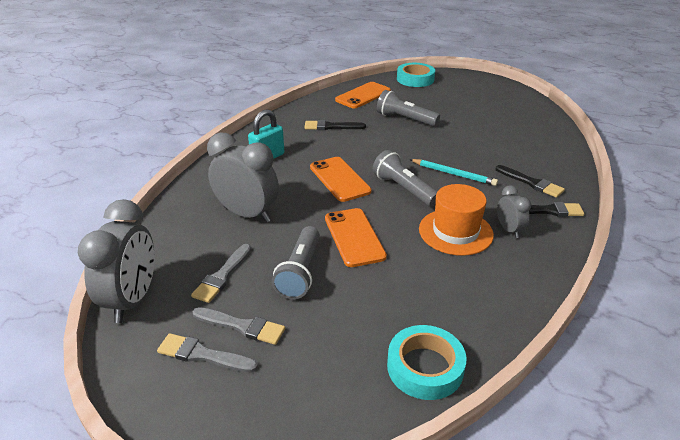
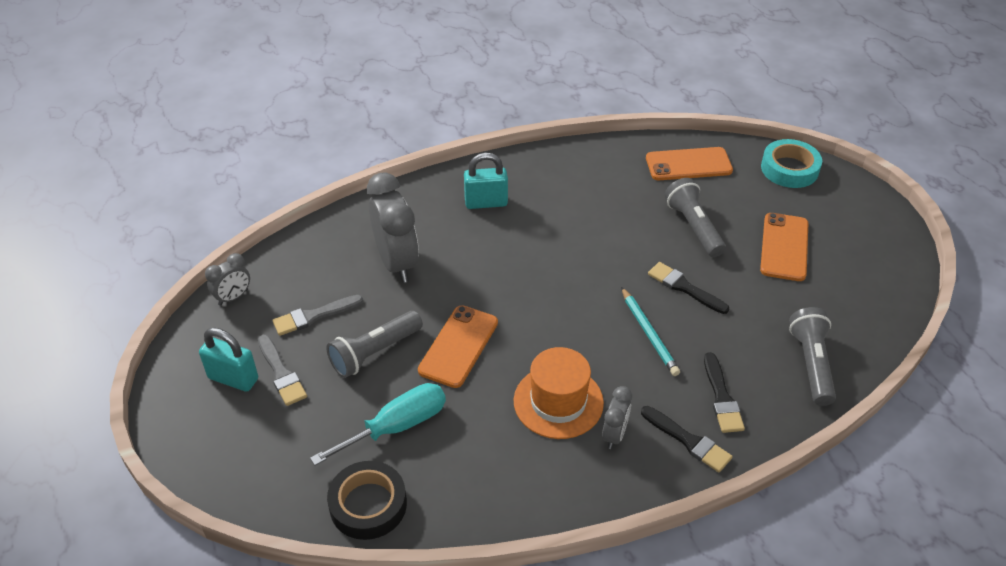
camera: 40 degrees right, 10 degrees up
grey clock [78,199,155,323] -> grey clock [205,253,250,306], size x0.52
grey brush [157,333,258,372] -> turquoise padlock [199,327,258,392]
black brush [304,120,366,130] -> black brush moved to [648,262,729,314]
orange phone [310,157,372,202] -> orange phone moved to [760,213,809,281]
grey flashlight [373,150,438,207] -> grey flashlight moved to [789,307,836,406]
turquoise tape [387,325,467,400] -> black tape [327,461,407,540]
none -> turquoise screwdriver [310,383,446,466]

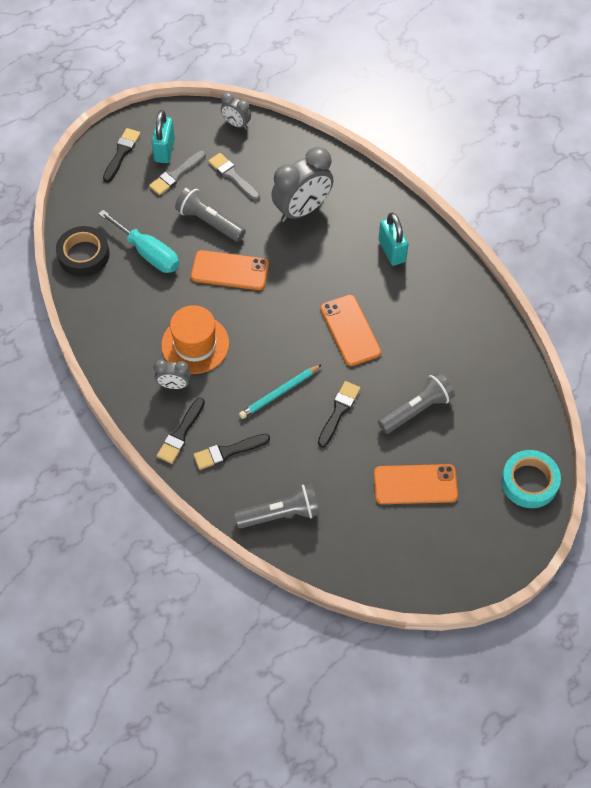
camera: 75 degrees right, 15 degrees up
orange phone [646,147,733,180] -> orange phone moved to [320,295,381,366]
none -> black brush [103,128,141,183]

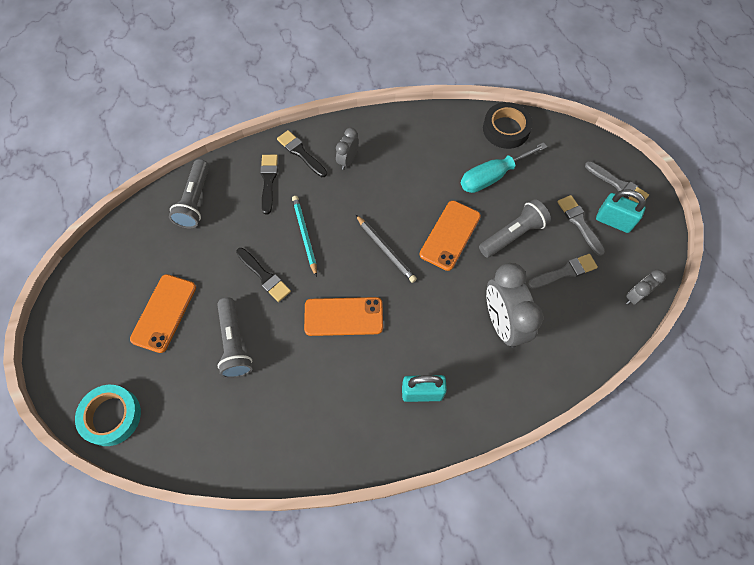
camera: 110 degrees right, 5 degrees up
black brush [103,128,141,183] -> grey brush [585,161,649,203]
orange hat [161,305,229,374] -> none
none -> grey pencil [356,215,417,283]

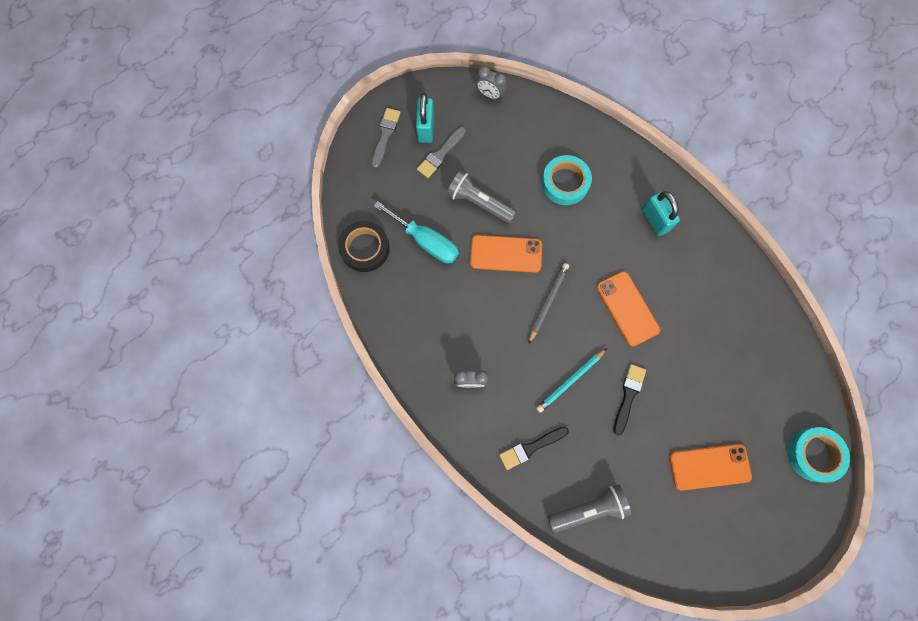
camera: 115 degrees left, 10 degrees up
grey flashlight [217,297,252,378] -> none
black brush [277,130,327,177] -> none
grey clock [486,263,543,348] -> turquoise tape [542,155,592,205]
grey brush [528,254,598,289] -> none

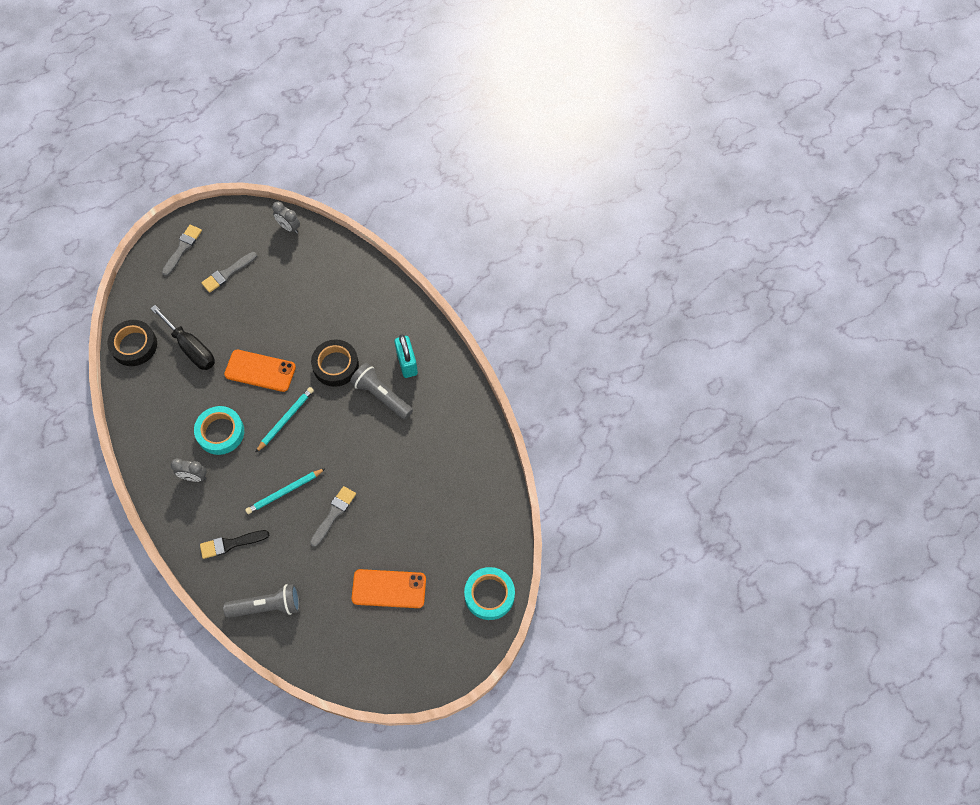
camera: 10 degrees right, 10 degrees down
turquoise screwdriver [374,201,459,263] -> black screwdriver [150,305,215,370]
turquoise padlock [416,94,434,143] -> none
grey flashlight [447,171,517,224] -> grey flashlight moved to [350,363,413,420]
grey pencil [528,263,569,344] -> turquoise pencil [255,387,314,453]
turquoise tape [542,155,592,205] -> turquoise tape moved to [194,406,244,455]
orange phone [597,271,660,347] -> none
black brush [613,364,646,436] -> grey brush [310,486,356,547]
none -> black tape [311,339,359,387]

